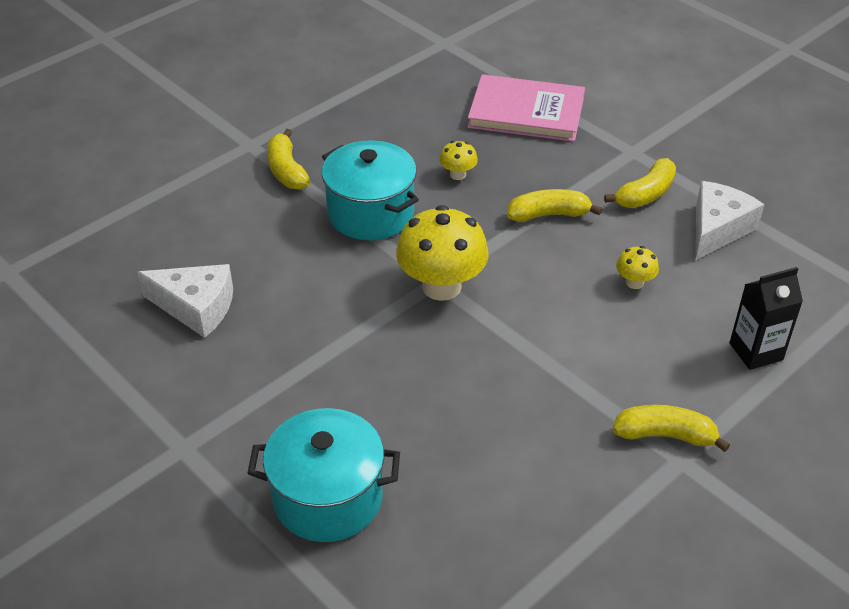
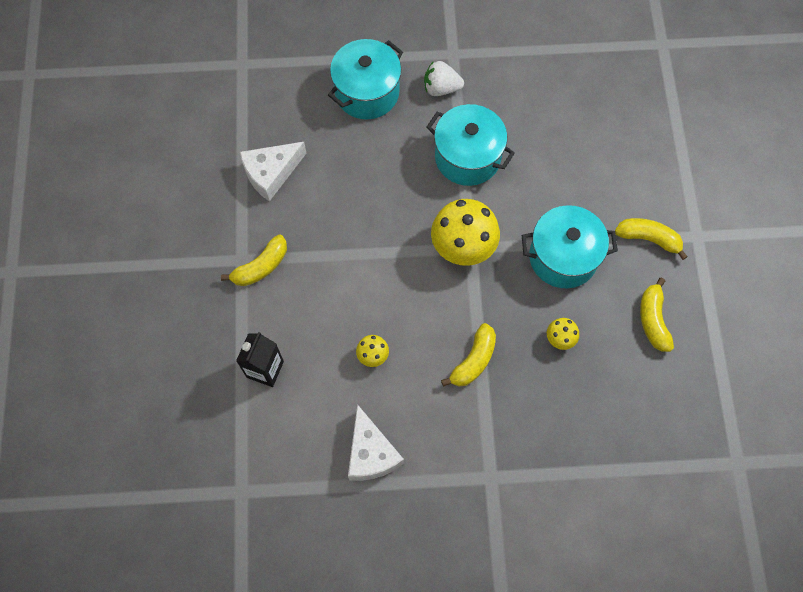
camera: 130 degrees right, 25 degrees up
white cheese [138,264,233,338] -> white cheese moved to [240,142,306,202]
pink book [467,74,585,142] -> none
yellow banana [604,158,676,208] -> yellow banana moved to [640,278,674,352]
none -> white strawberry [424,61,464,96]
none -> turquoise pot [426,104,515,186]

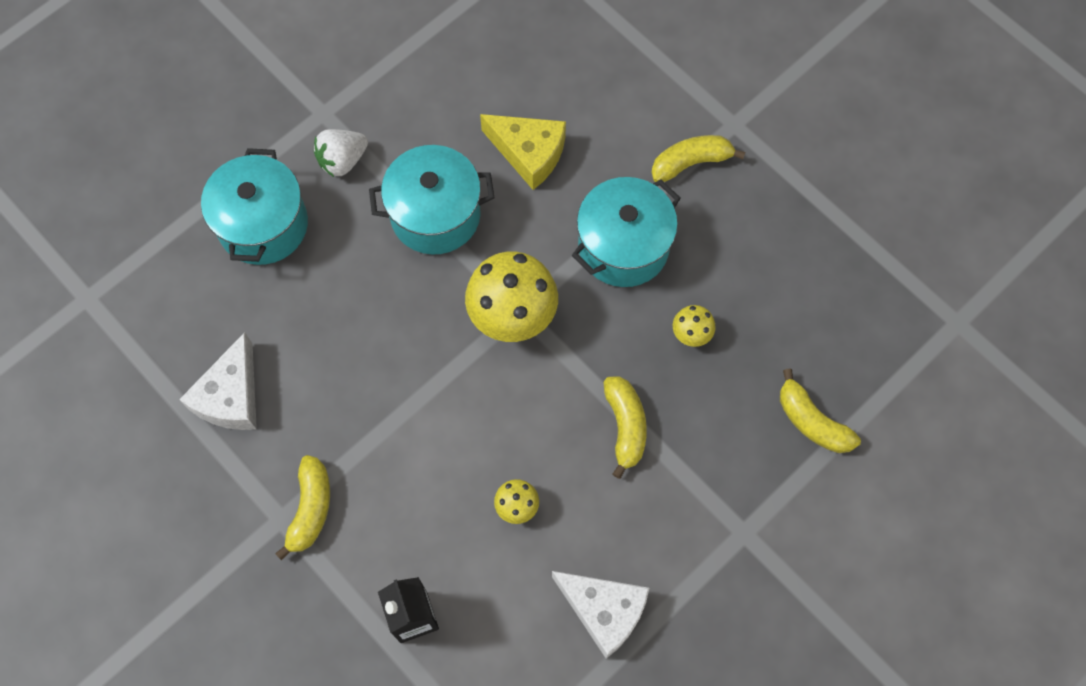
camera: 40 degrees left, 0 degrees up
yellow banana [640,278,674,352] -> yellow banana moved to [780,368,861,453]
none -> yellow cheese [480,114,566,190]

